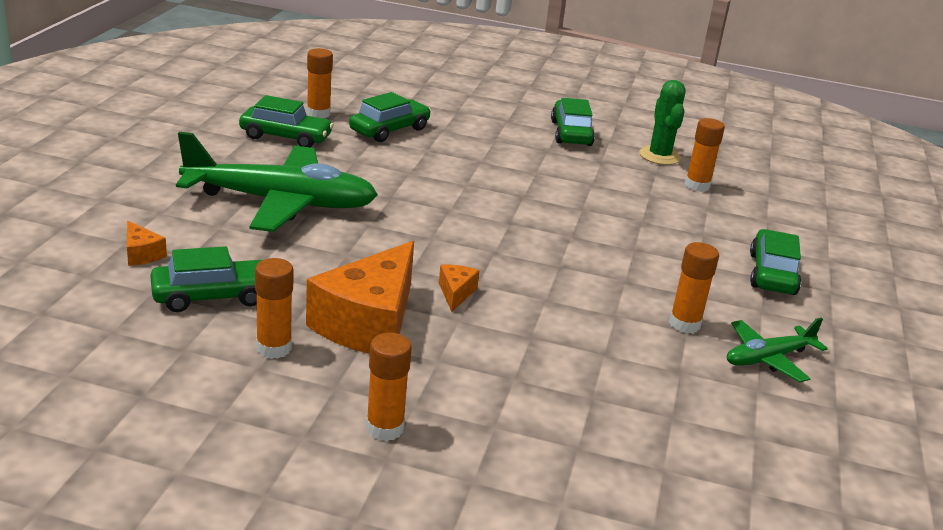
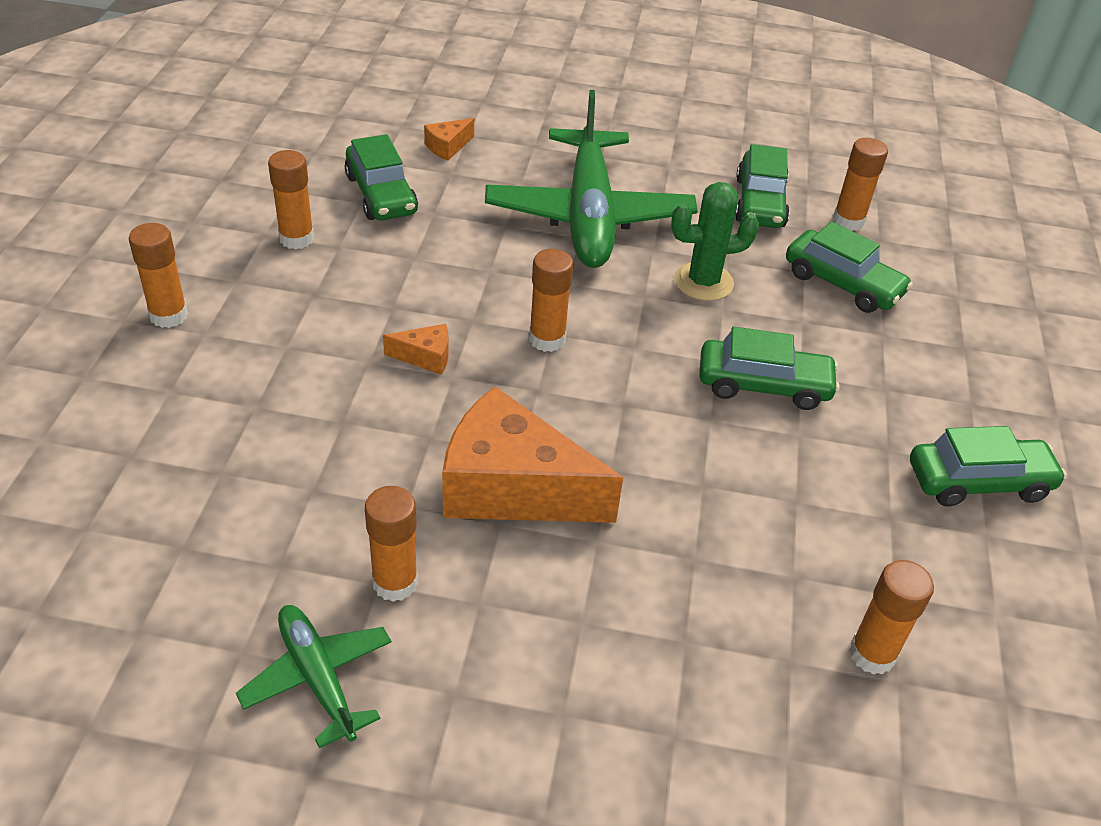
camera: 85 degrees right, 15 degrees up
orange cheese [306,241,414,354] -> orange cheese moved to [442,386,623,523]
green cactus [639,80,685,165] -> green cactus moved to [671,182,759,301]
green car [750,229,801,295] -> green car moved to [699,327,840,410]
none -> orange glue stick [529,249,573,352]

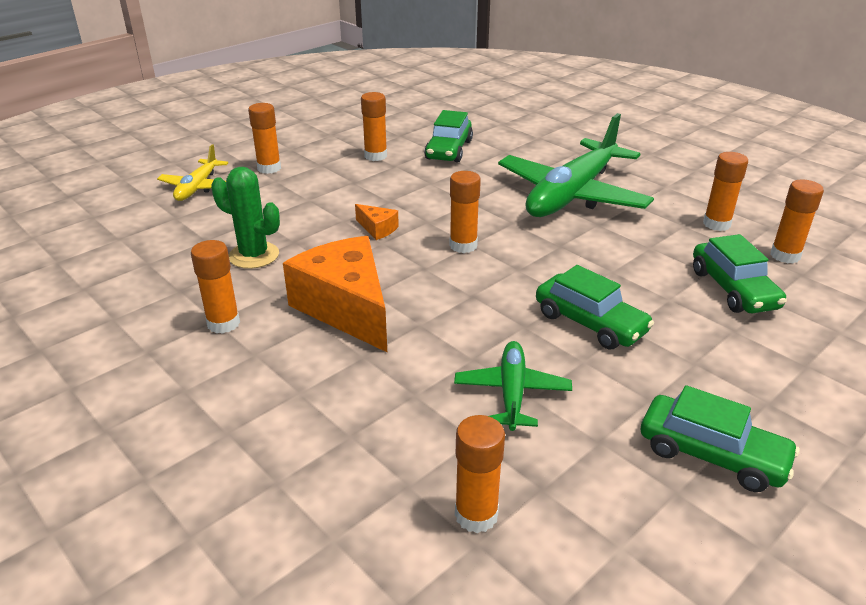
camera: 40 degrees right, 10 degrees down
green plane [236,605,392,748] -> green plane moved to [454,341,572,431]
orange cheese [424,118,474,161] -> none
green cactus [671,182,759,301] -> green cactus moved to [211,167,280,269]
green car [735,144,790,228] -> orange glue stick [703,152,748,231]
none -> yellow plane [157,144,228,201]

